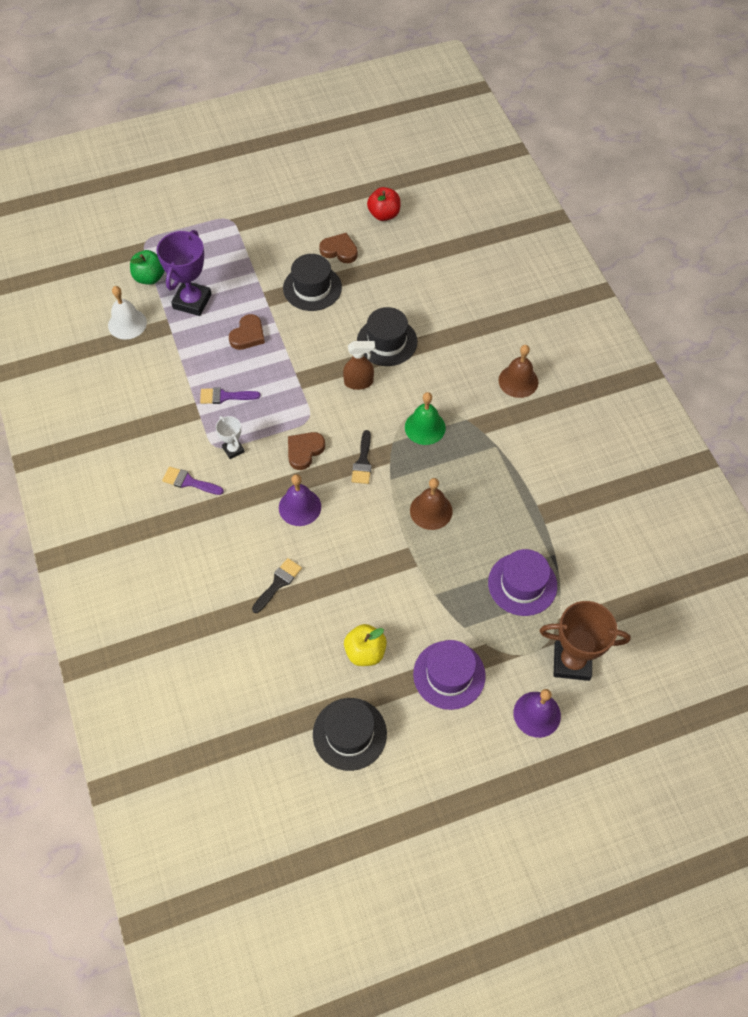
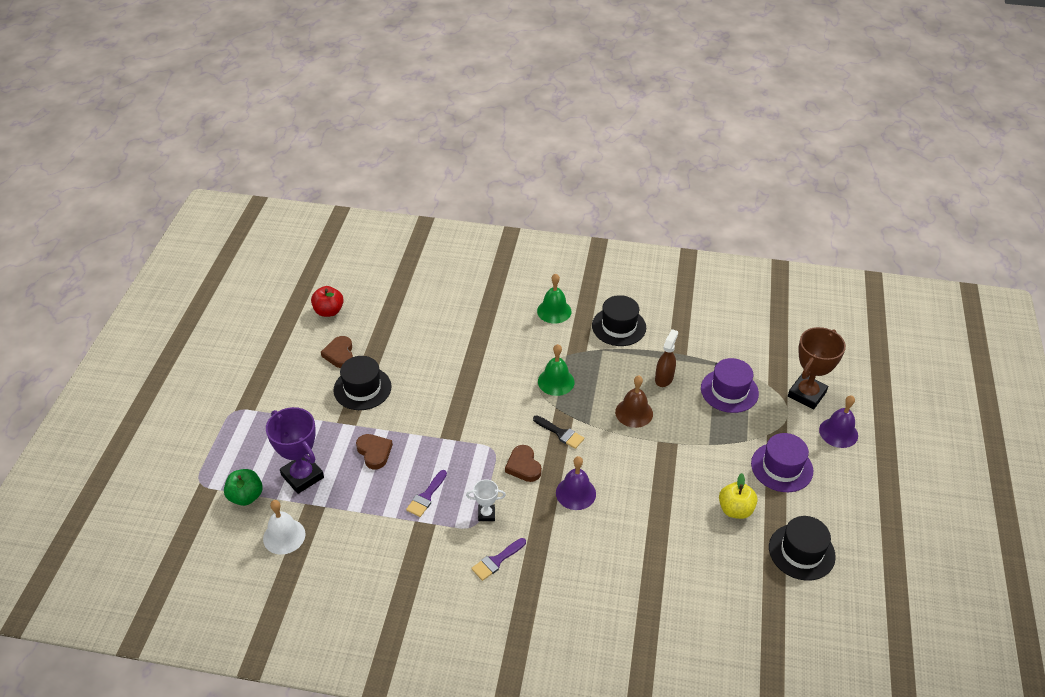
camera: 60 degrees left, 15 degrees down
black brush [252,558,302,613] -> none
brown heart [319,233,358,263] -> brown heart turned 60 degrees counterclockwise [321,336,353,368]
brown spray bottle [343,341,375,390] -> brown spray bottle moved to [655,329,678,387]
black hat [357,307,417,366] -> black hat moved to [592,295,646,346]
brown bell [498,345,538,398] -> green bell [537,274,571,324]

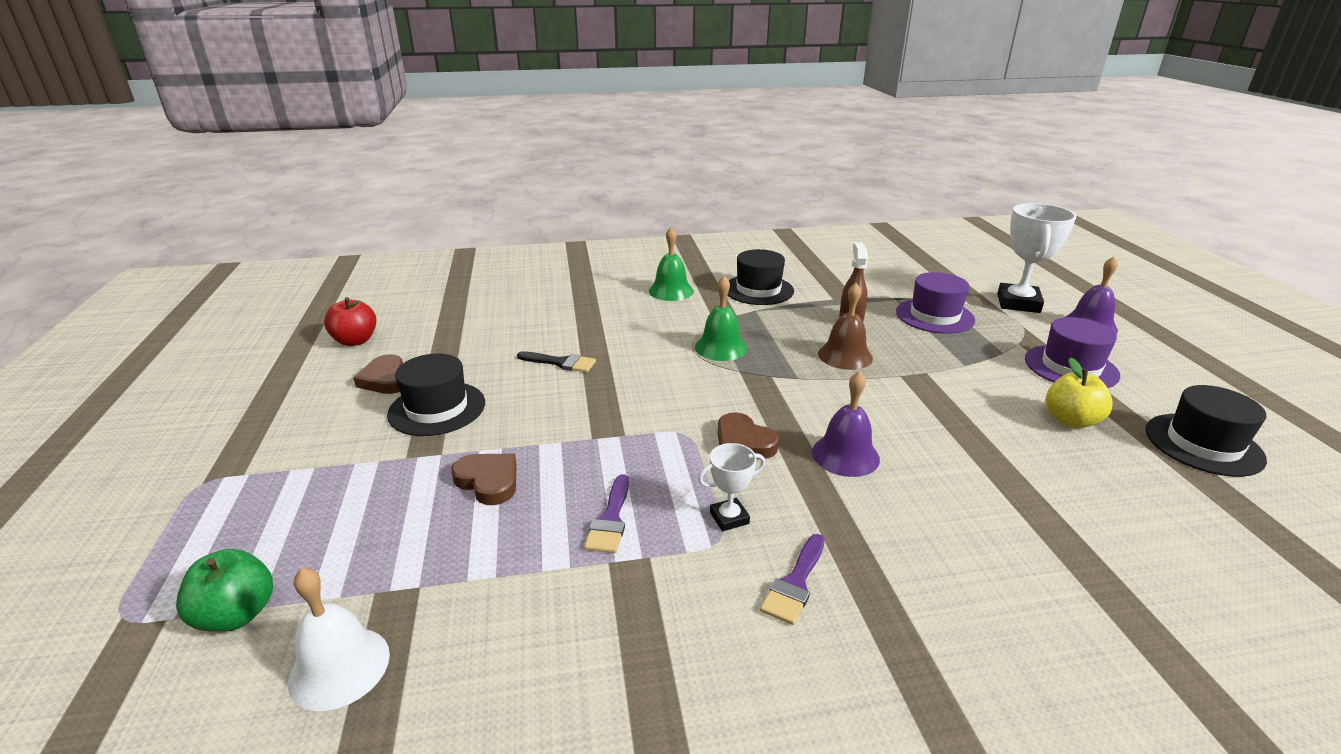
camera: 20 degrees left, 15 degrees down
purple trophy [266,407,324,494] -> none
black brush [533,415,584,449] -> black brush moved to [517,351,596,372]
brown trophy [788,327,846,410] -> white trophy [997,203,1076,313]

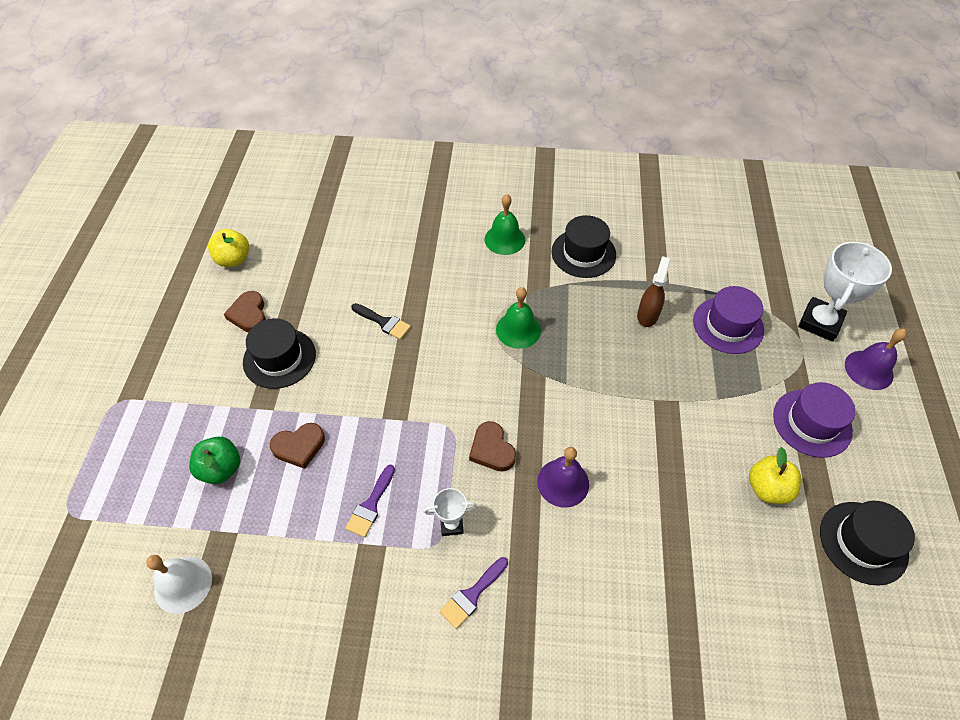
camera: 15 degrees right, 25 degrees up
green apple [176,549,273,632] -> green apple moved to [189,437,240,484]
red apple [324,297,377,346] -> yellow apple [208,229,249,267]
brown heart [451,453,517,505] -> brown heart turned 105 degrees clockwise [270,423,325,469]
brown bell [818,283,873,370] -> none

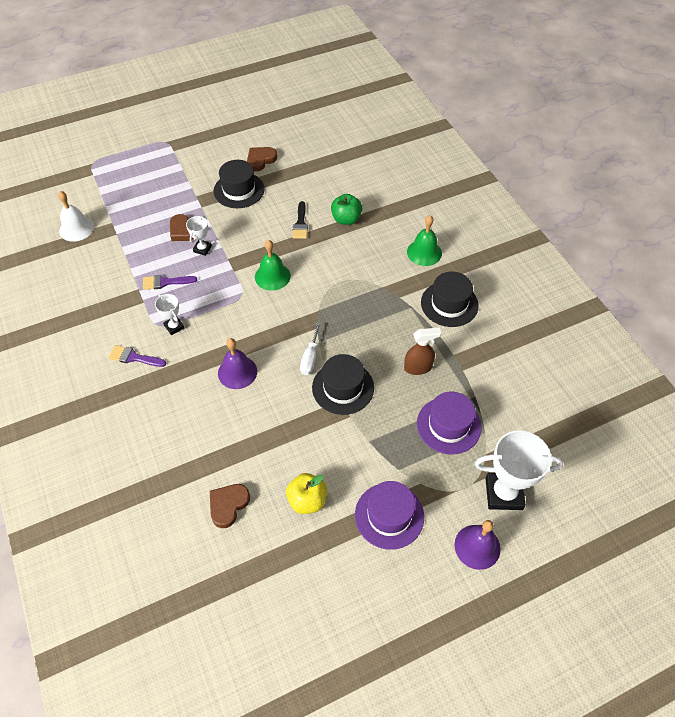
camera: 60 degrees right, 0 degrees up
green apple [189,437,240,484] -> green apple moved to [331,194,363,225]
yellow apple [208,229,249,267] -> none
brown heart [469,421,516,472] -> brown heart moved to [210,484,250,528]
green bell [496,287,541,349] -> green bell moved to [255,240,291,291]
black hat [820,501,915,586] -> black hat moved to [312,354,374,415]
none -> white trophy [186,216,212,256]
none -> white screwdriver [300,322,321,375]

